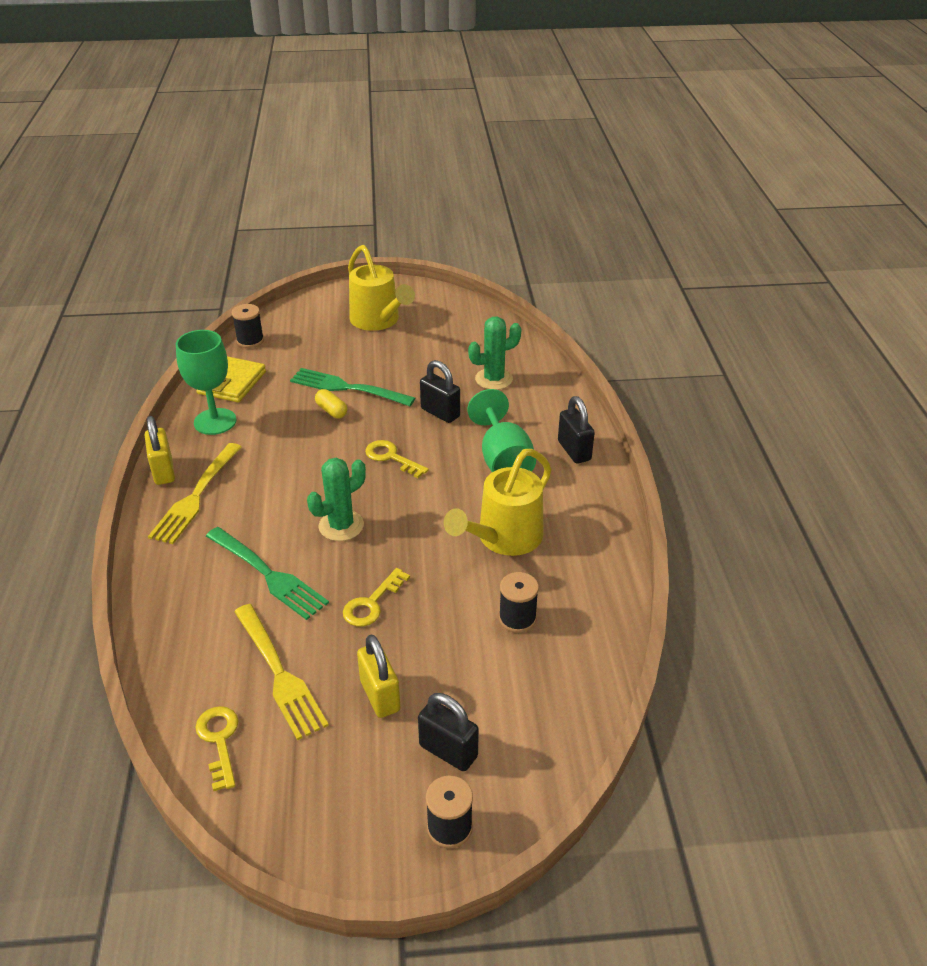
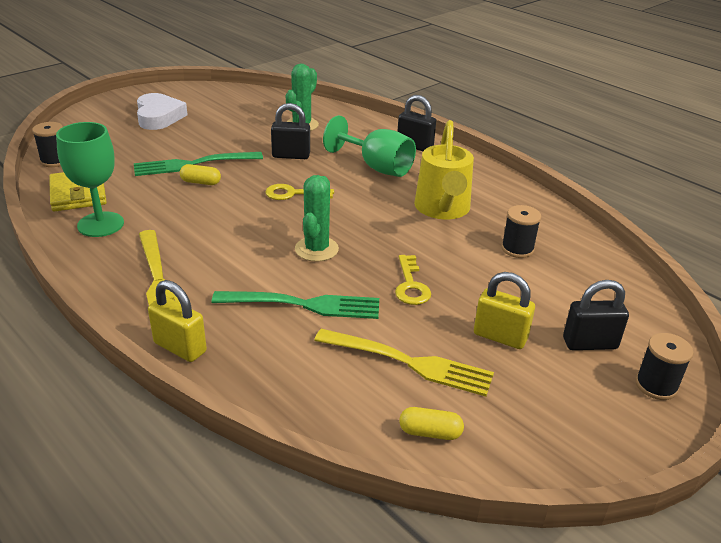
camera: 40 degrees left, 5 degrees down
yellow padlock [145,416,175,485] -> yellow padlock moved to [148,280,207,362]
yellow key [195,706,238,791] -> yellow capsule [399,407,464,440]
yellow watering can [348,245,415,331] -> white heart [137,93,188,130]

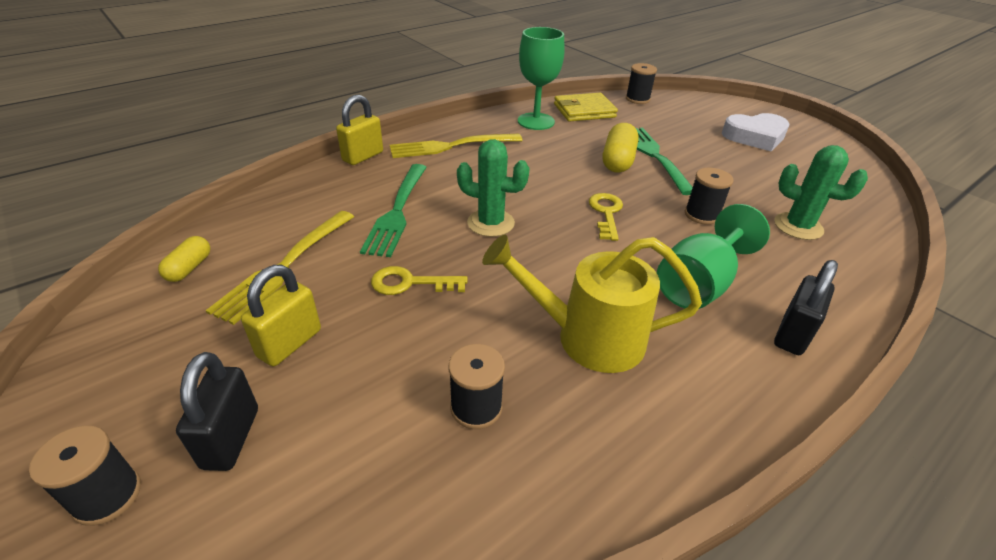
camera: 95 degrees right, 5 degrees up
yellow capsule [180,164,221,185] -> yellow capsule [603,123,639,173], size x1.65
black padlock [271,103,310,159] -> black spool [685,168,734,225]

